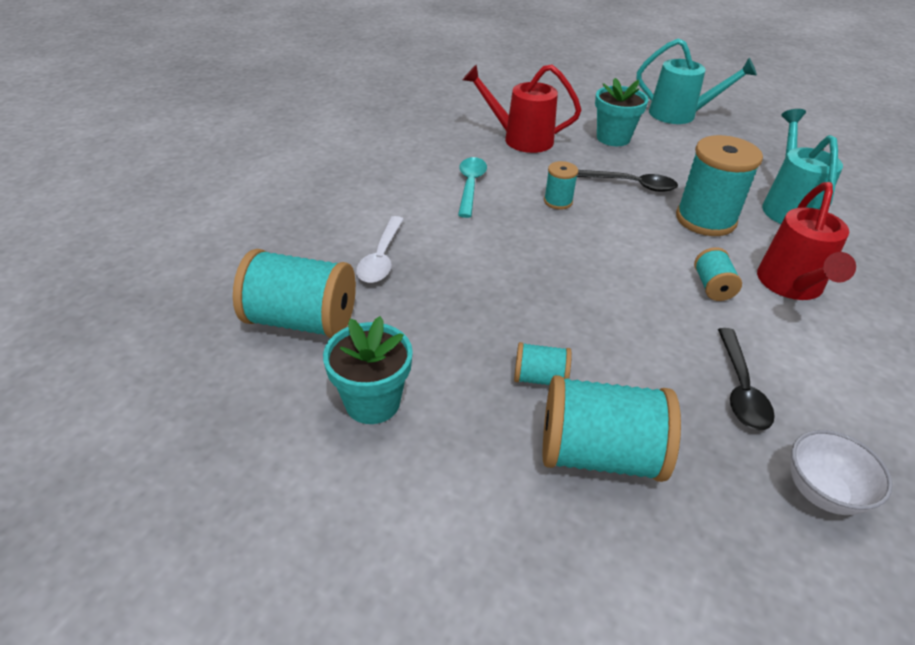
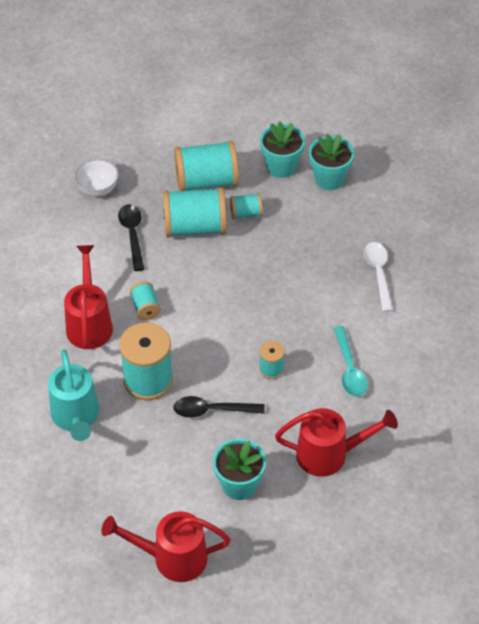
camera: 165 degrees right, 10 degrees up
turquoise spool [233,249,356,338] -> turquoise spool moved to [163,187,227,237]
turquoise watering can [637,38,757,124] -> red watering can [101,511,230,582]
none -> turquoise flower pot [260,122,305,178]

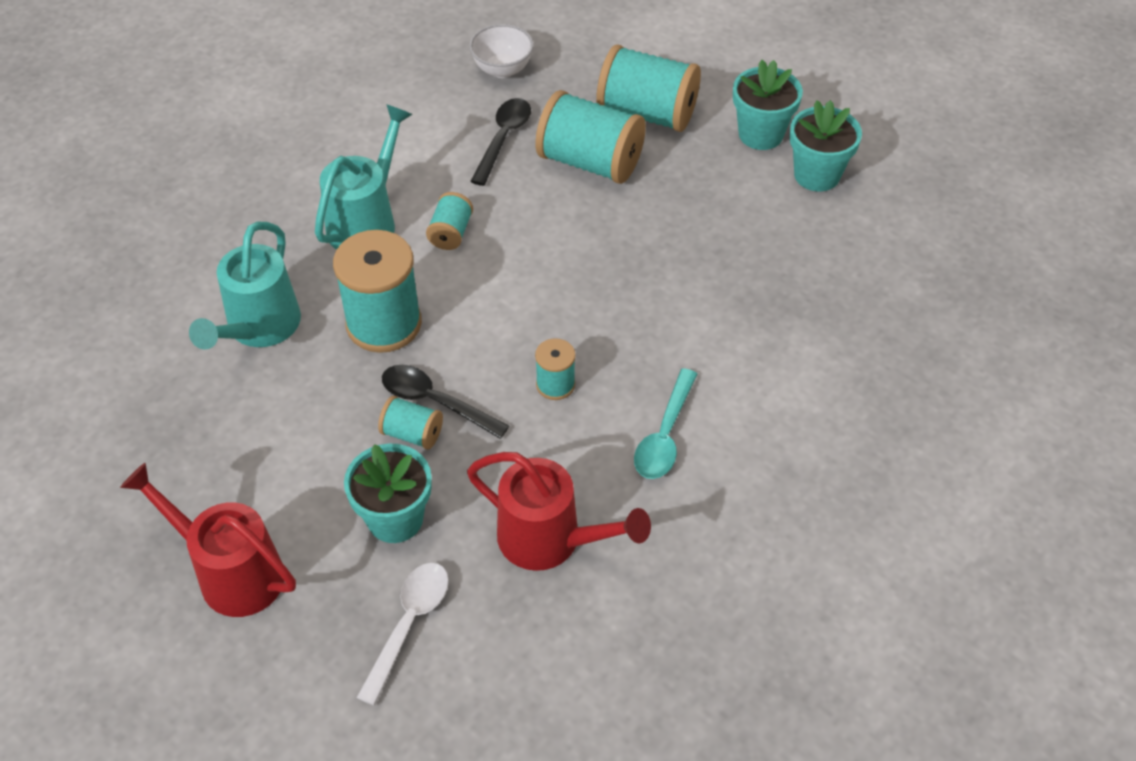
camera: 30 degrees right, 0 degrees up
red watering can [64,245,113,349] -> turquoise watering can [315,104,412,250]
turquoise spool [230,193,263,219] -> turquoise spool moved to [378,396,443,450]
white spoon [364,242,393,312] -> white spoon moved to [357,563,449,705]

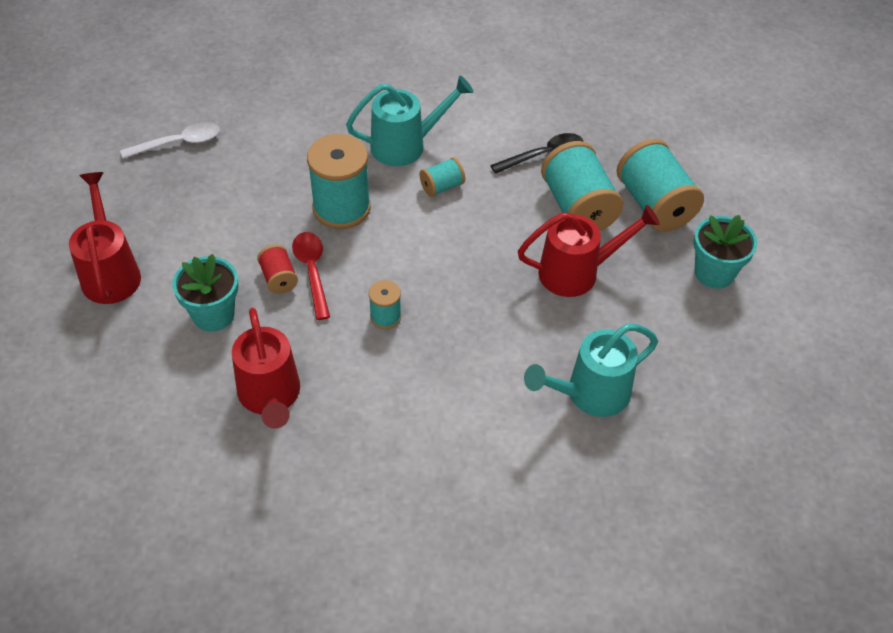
camera: 45 degrees right, 0 degrees up
turquoise watering can [189,222,301,350] -> turquoise watering can moved to [524,324,658,417]
white spoon [357,563,449,705] -> white spoon moved to [120,122,219,159]
turquoise spool [378,396,443,450] -> red spool [257,245,298,294]
black spoon [382,365,509,439] -> red spoon [292,232,330,320]
white bowl [469,24,534,78] -> none
turquoise spoon [634,368,697,479] -> none
turquoise flower pot [790,100,862,192] -> none
none -> red watering can [518,205,660,297]

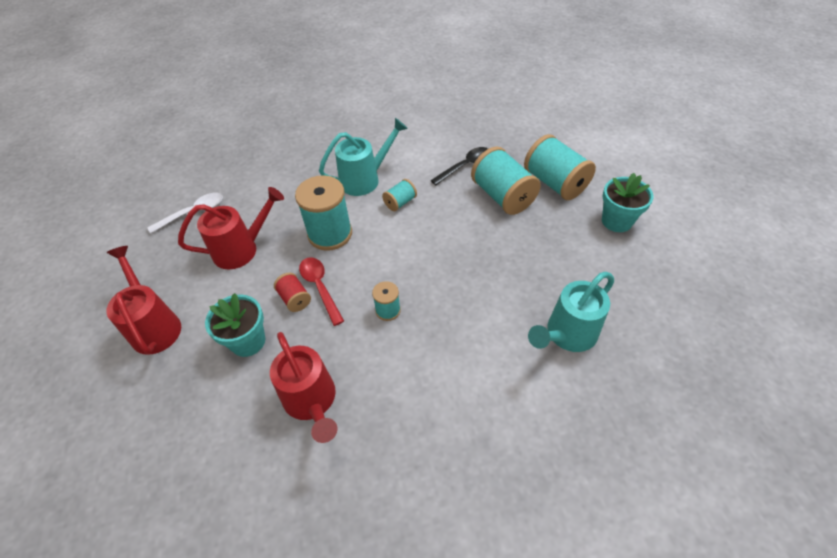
camera: 10 degrees left, 0 degrees up
red watering can [518,205,660,297] -> red watering can moved to [178,187,284,269]

